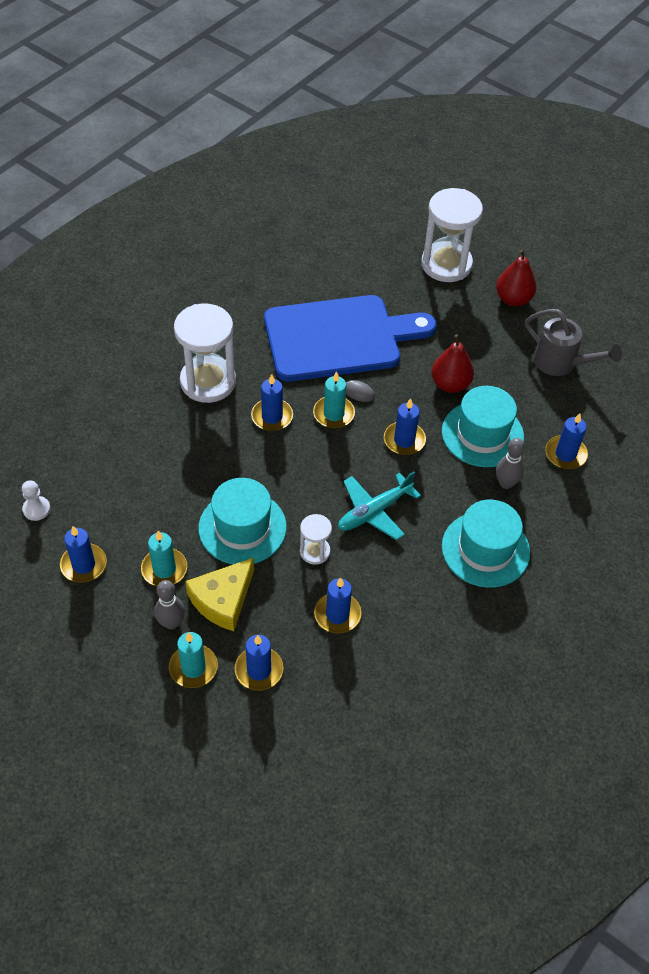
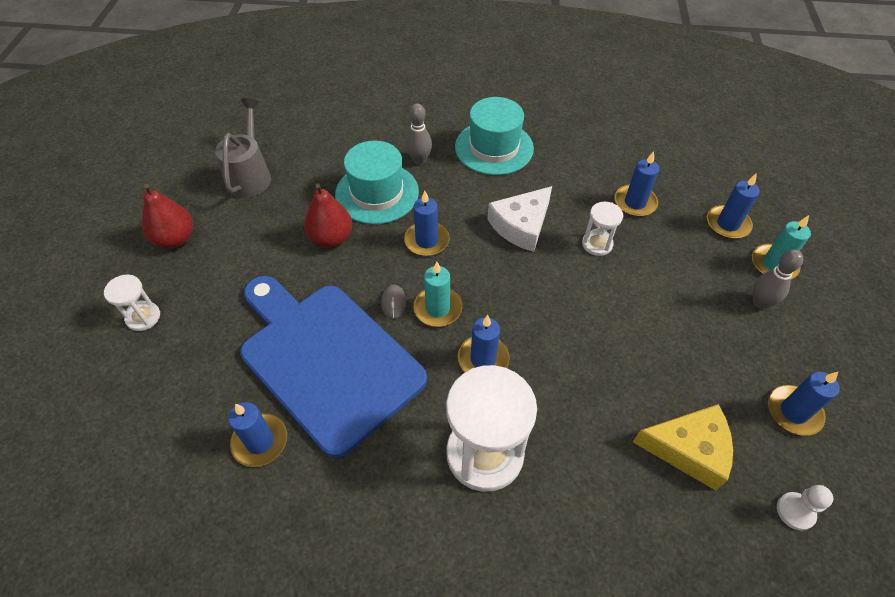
camera: 120 degrees left, 0 degrees up
turquoise candle [141,531,187,586] -> none
yellow cheese [185,557,254,631] -> yellow cheese moved to [633,404,733,490]
turquoise hat [198,478,287,564] -> none
turquoise plane [338,472,421,540] -> white cheese [487,186,552,252]
white hourglass [421,188,483,282] -> white hourglass [104,275,160,331], size x0.50
blue candle [545,413,588,469] -> blue candle moved to [228,402,287,467]

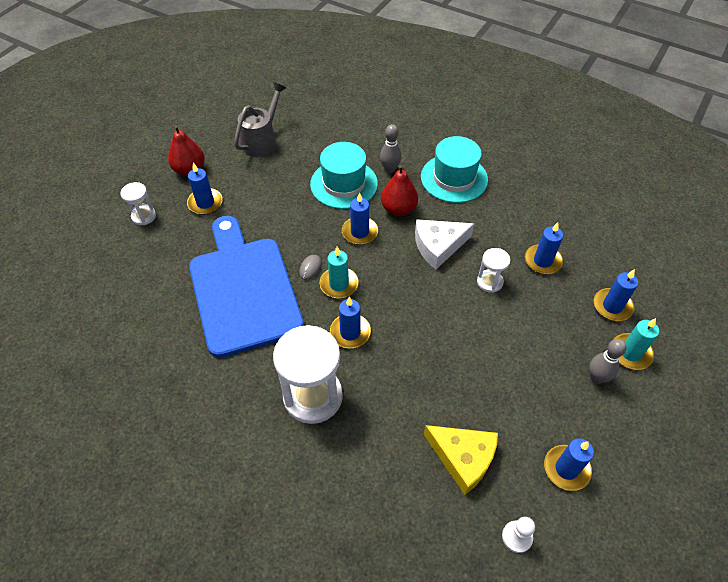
camera: 25 degrees right, 0 degrees up
blue candle [228,402,287,467] -> blue candle moved to [187,163,223,215]
red pear [304,184,352,248] -> red pear moved to [381,165,418,216]

